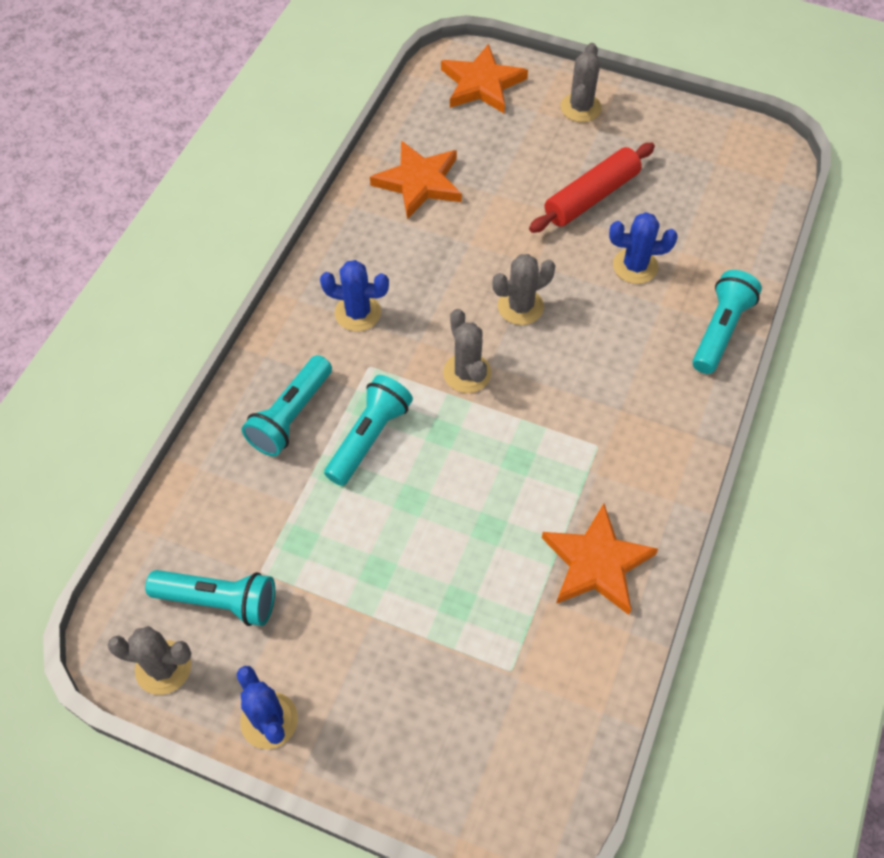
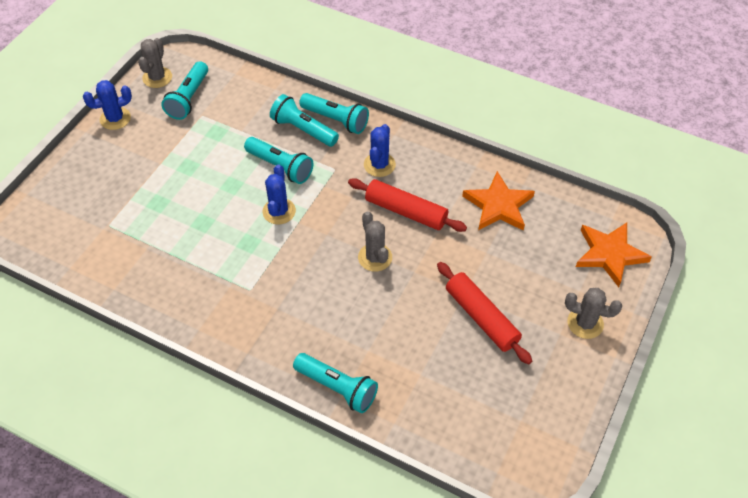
camera: 95 degrees right, 5 degrees down
grey cactus [443,309,491,393] -> none
orange star [542,504,658,615] -> none
blue cactus [609,212,678,284] -> blue cactus moved to [262,165,296,224]
none -> turquoise flashlight [299,93,369,134]
none -> red rolling pin [348,178,467,232]

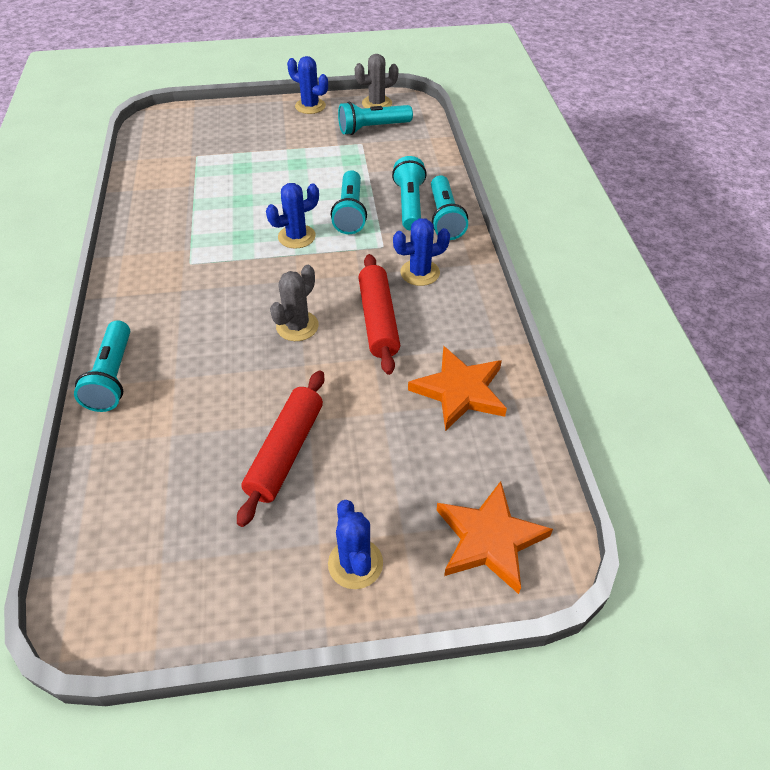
camera: 55 degrees right, 5 degrees down
grey cactus [565,288,622,339] -> blue cactus [328,500,383,589]

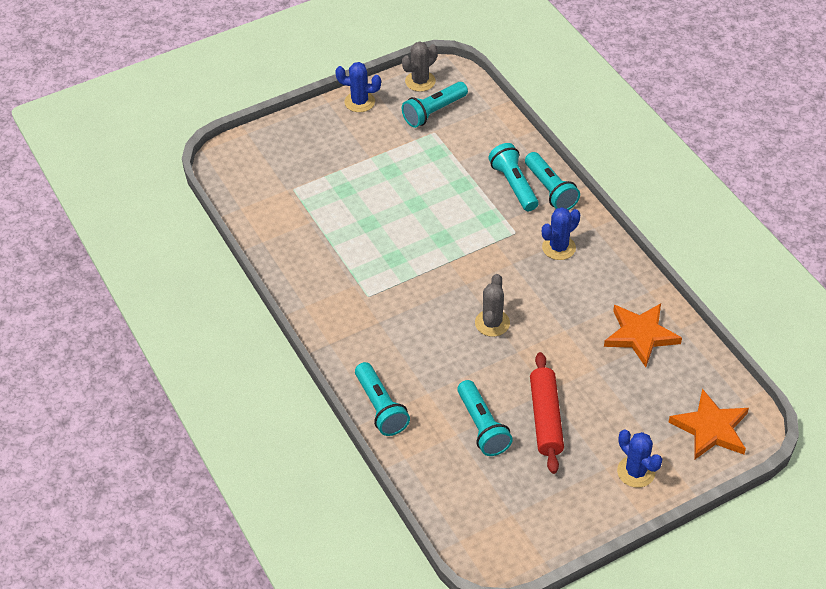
camera: 20 degrees left, 0 degrees up
blue cactus [266,183,319,249] -> none
turquoise flashlight [331,170,367,234] -> turquoise flashlight moved to [457,380,513,456]
red rolling pin [358,254,400,375] -> none

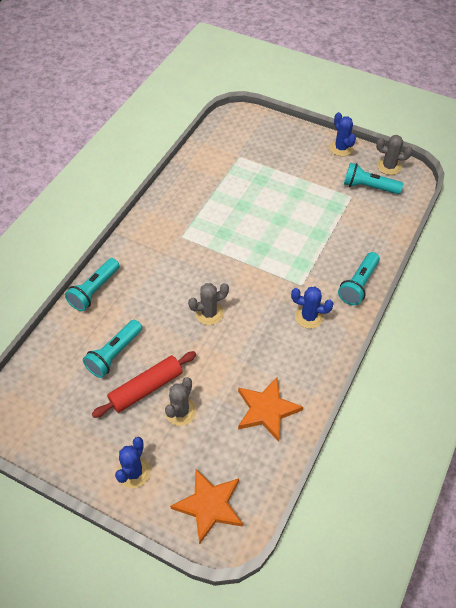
camera: 55 degrees right, 5 degrees up
turquoise flashlight [489,143,539,211] -> none
none -> grey cactus [165,377,196,426]

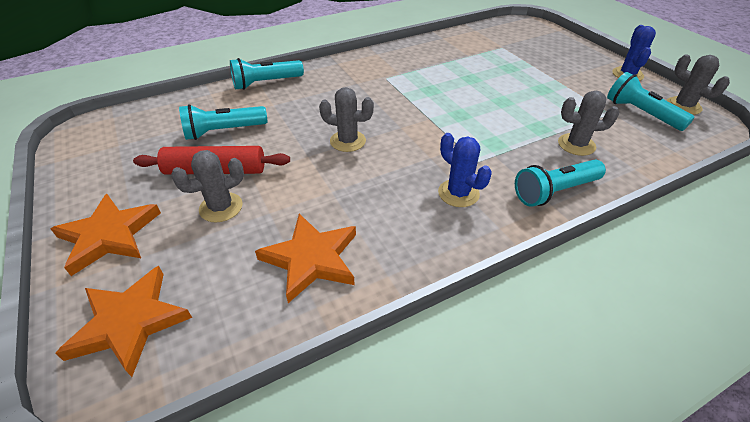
camera: 35 degrees right, 10 degrees down
blue cactus [115,437,150,488] -> orange star [50,194,161,276]
none -> grey cactus [558,91,619,156]

